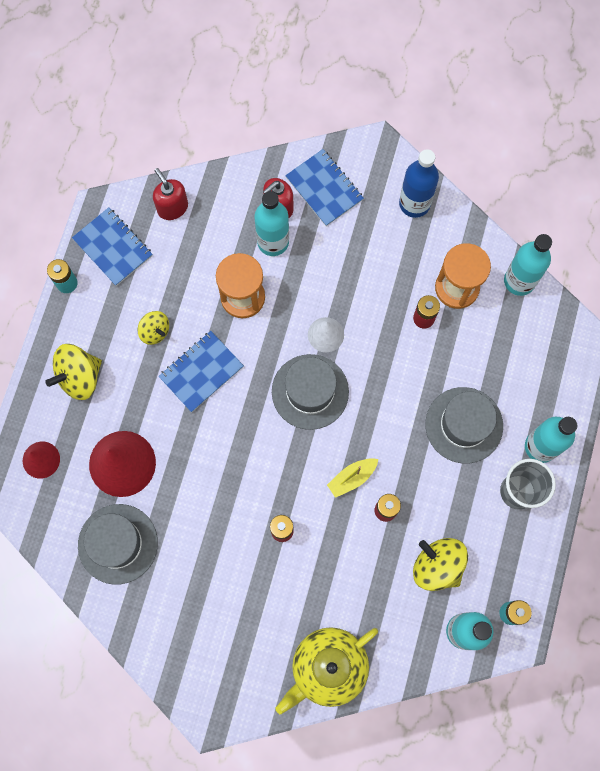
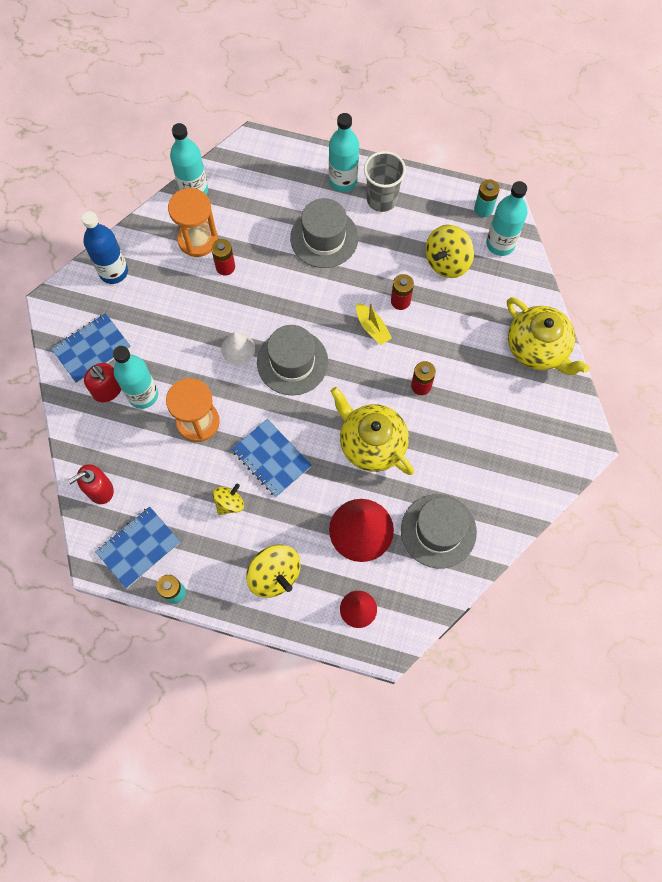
camera: 90 degrees left, 5 degrees down
none -> yellow teapot [331,387,414,475]

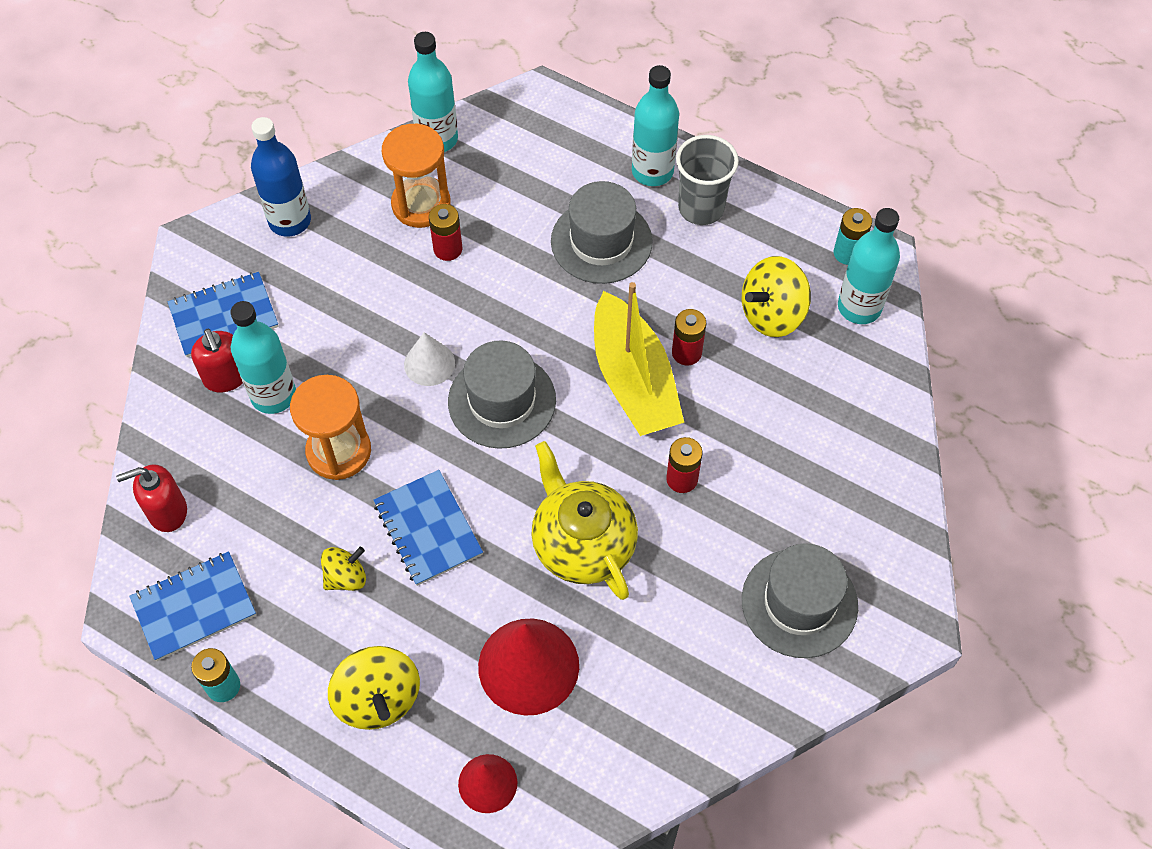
camera: 15 degrees right, 10 degrees down
yellow boat [356,303,392,345] -> yellow boat [594,282,684,436], size x2.15
grey hat [401,494,477,569] -> grey hat moved to [742,544,858,658]
yellow teapot [507,297,589,375] -> none

